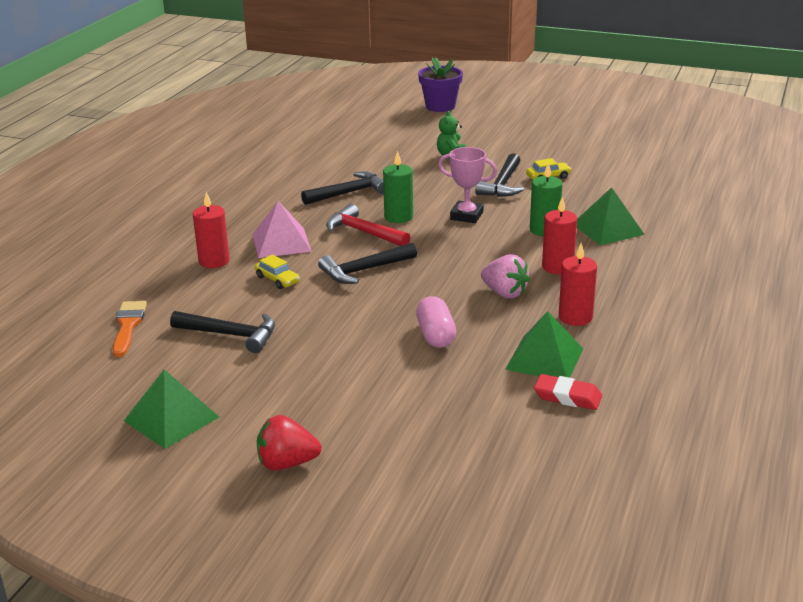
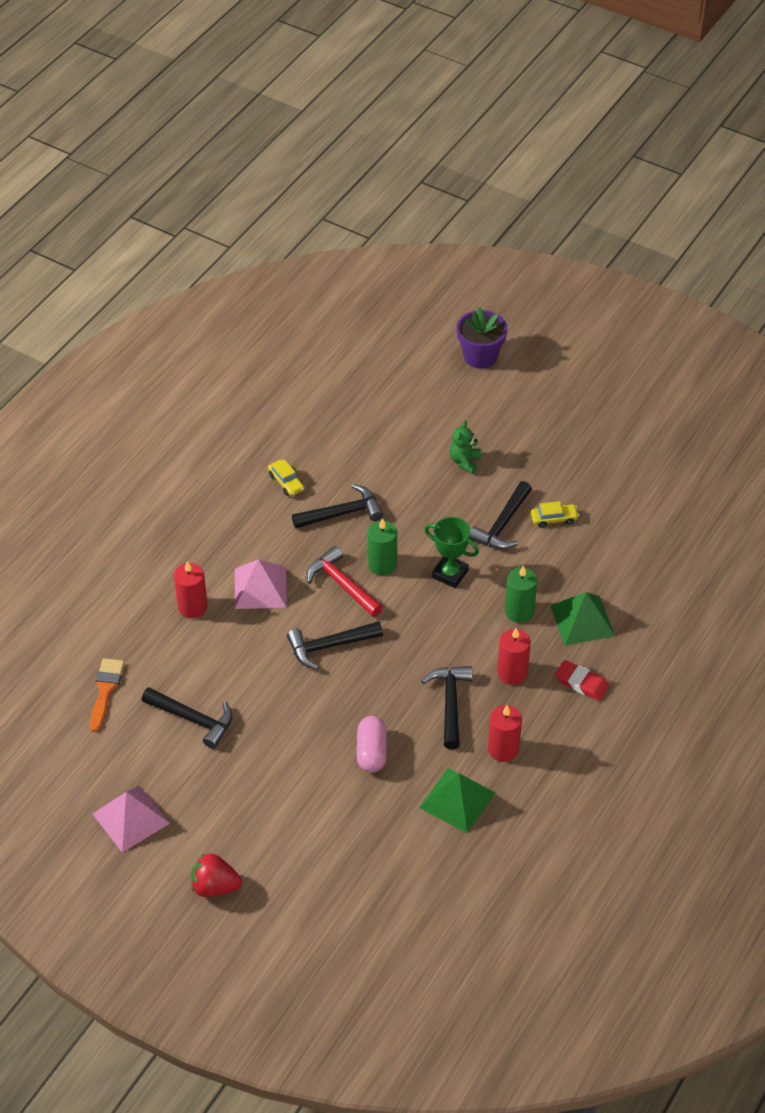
camera: 10 degrees right, 20 degrees up
green pyramid [124,369,219,449] -> pink pyramid [93,785,170,853]
yellow car [255,255,300,289] -> yellow car moved to [268,459,304,496]
pink trophy [438,147,497,223] -> green trophy [424,517,479,588]
pink strawberry [481,254,530,298] -> black hammer [421,666,472,749]
red eraser [534,374,602,410] -> red eraser moved to [555,660,609,701]

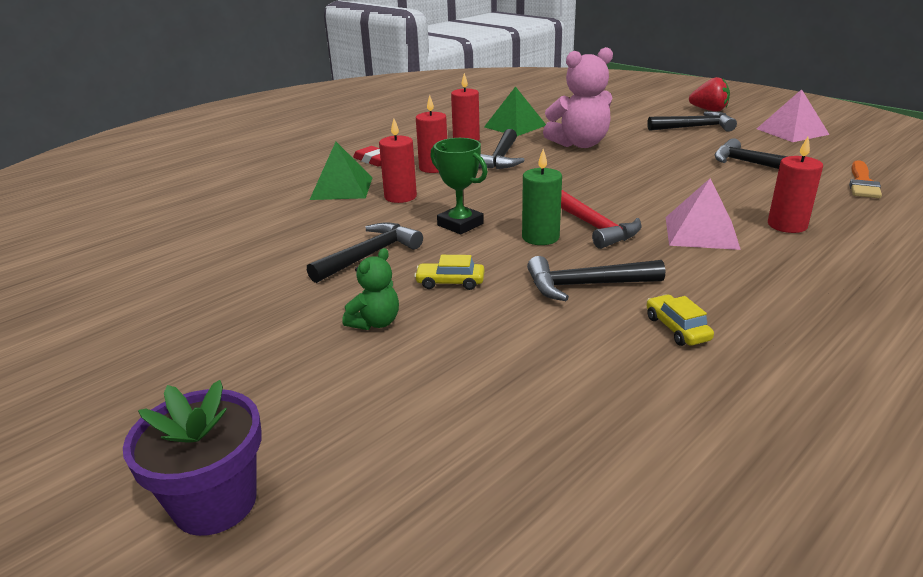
camera: 165 degrees left, 20 degrees down
black hammer [287,621,383,670] -> black hammer moved to [647,111,737,132]
pink capsule [357,716,387,773] -> pink teddy bear [543,47,613,148]
green candle [505,565,537,623] -> red candle [379,119,417,203]
yellow car [531,501,579,528] -> yellow car moved to [414,255,484,290]

